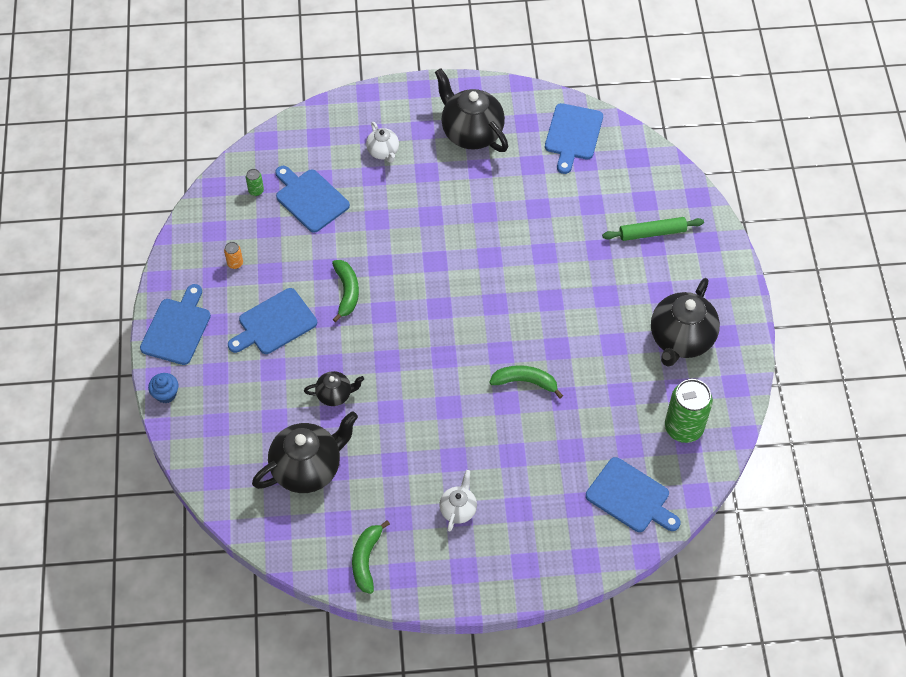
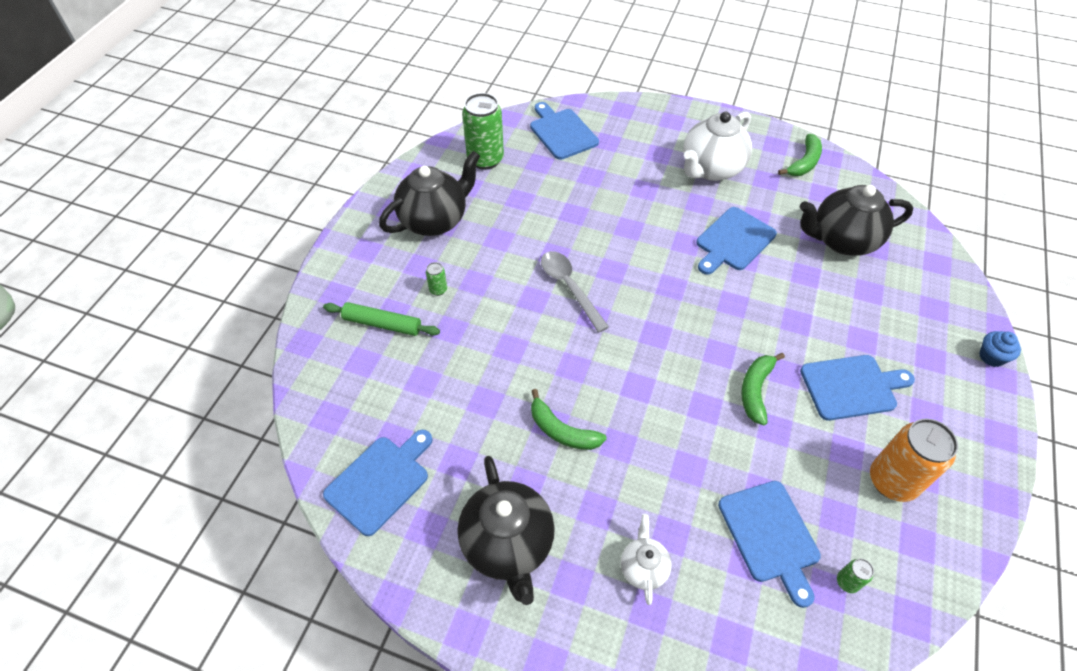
camera: 155 degrees left, 5 degrees down
blue cutting board [140,284,211,365] -> blue cutting board moved to [696,207,777,275]
orange can [224,242,243,269] -> orange can [870,418,958,502], size x2.31
black teapot [304,371,364,406] -> none
white teapot [440,470,477,532] -> white teapot [683,112,752,181], size x1.93
green banana [489,365,563,398] -> green banana moved to [531,389,607,450]
none -> green can [426,262,447,296]
none -> grey spoon [541,251,609,333]

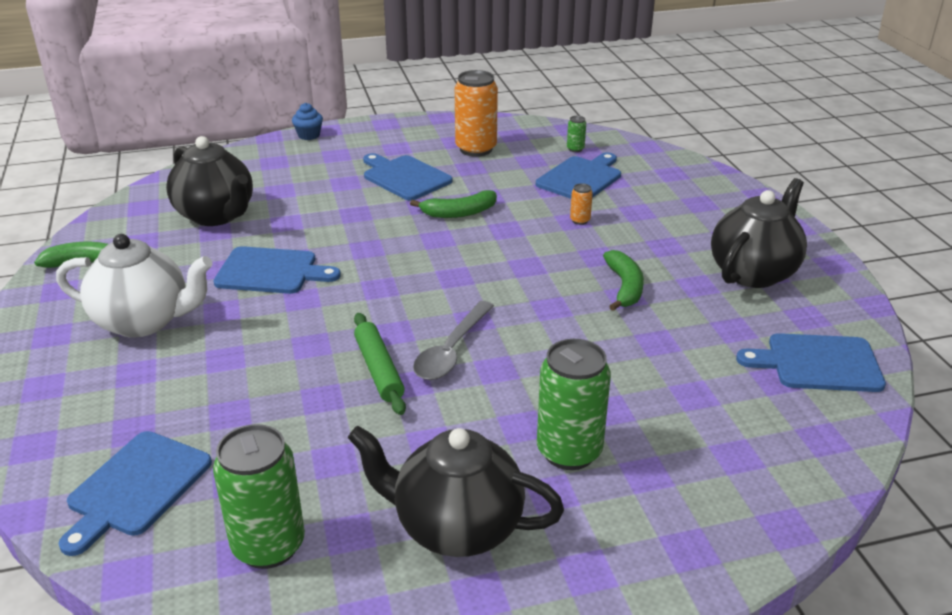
camera: 125 degrees left, 20 degrees down
green rolling pin [323,302,440,336] -> green rolling pin moved to [354,313,406,415]
green can [426,262,447,296] -> green can [537,339,611,470], size x2.31
white teapot [621,514,671,605] -> none
none -> orange can [570,183,593,225]

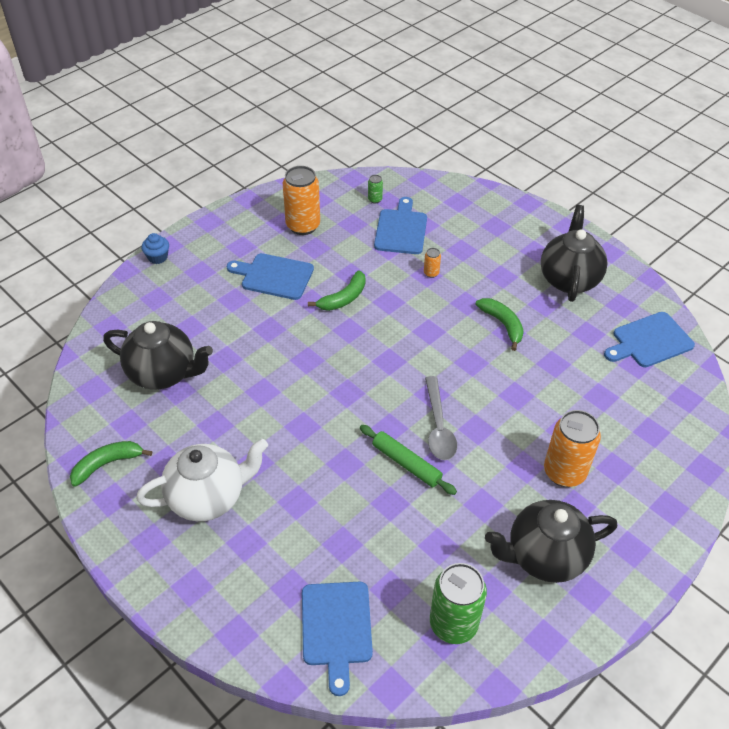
camera: 30 degrees left, 15 degrees up
blue cutting board [214,246,341,294] -> none
green can [537,339,611,470] -> orange can [544,410,601,487]

